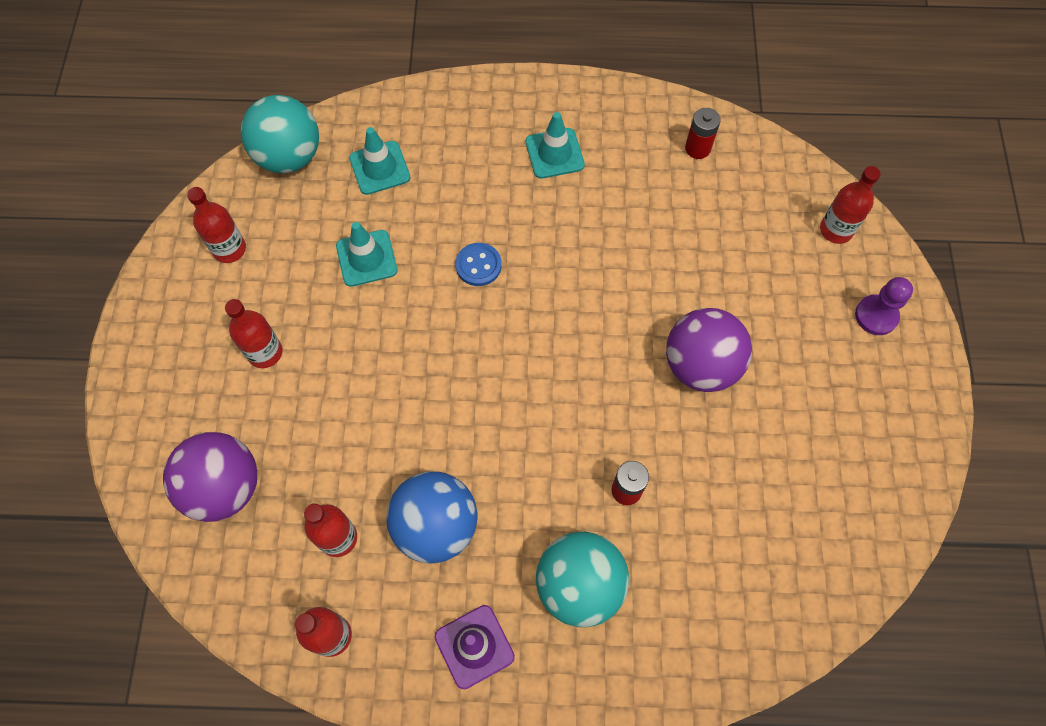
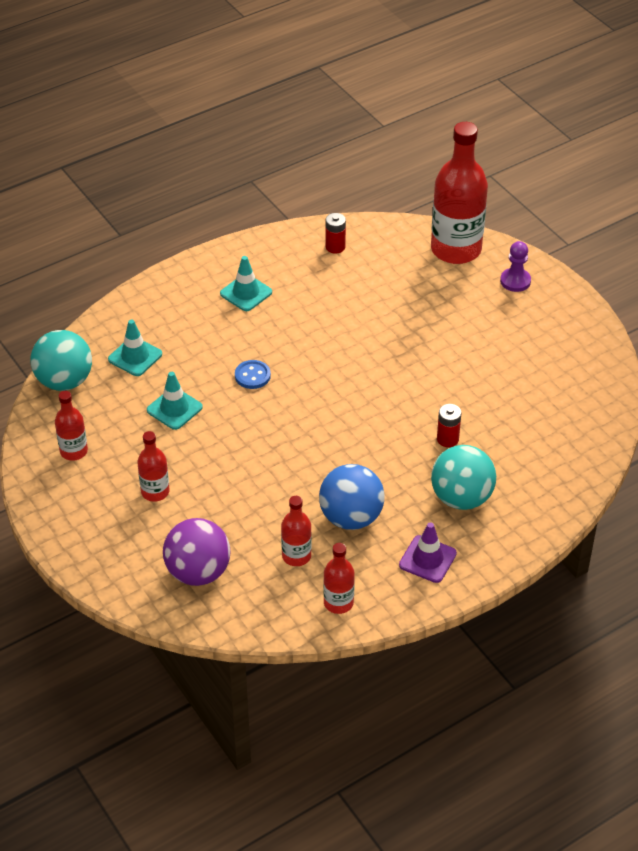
camera: 35 degrees left, 20 degrees down
purple ball [666,308,752,392] -> none
red bottle [820,166,881,244] -> red bottle [431,122,488,264], size x2.05

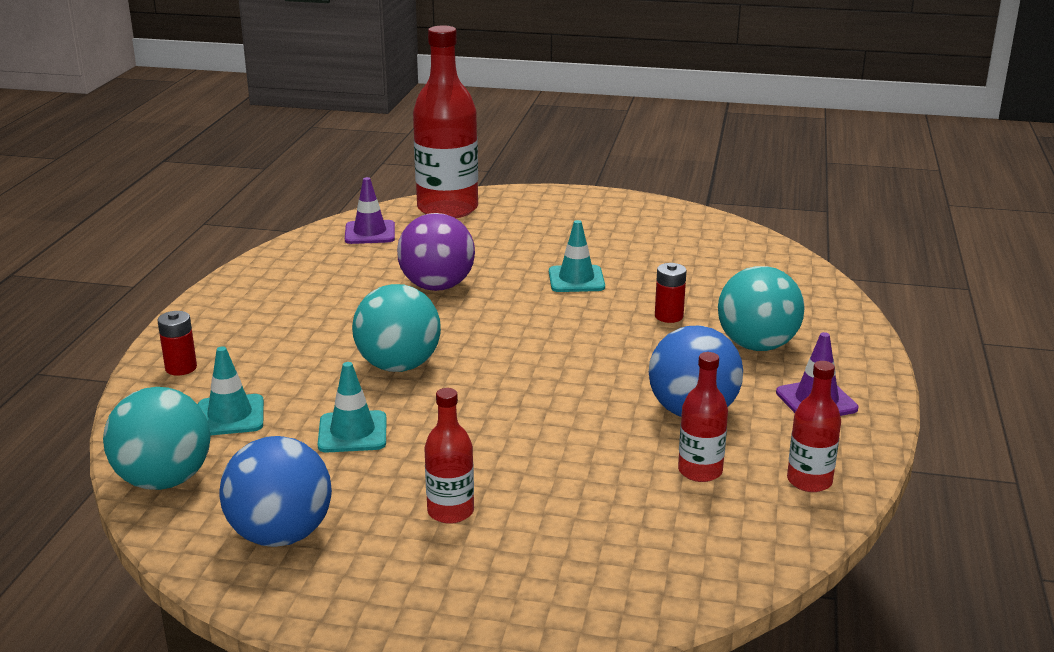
camera: 45 degrees left, 20 degrees down
red bottle [55,391,88,461] -> blue ball [219,436,332,547]
purple ball [163,518,231,586] -> purple ball moved to [397,213,475,291]
turquoise traffic cone [220,256,272,311] -> turquoise traffic cone moved to [549,220,605,292]
blue button [235,360,271,389] -> turquoise ball [352,284,441,372]
red battery [325,213,346,254] -> red battery moved to [157,311,197,376]
purple pawn [500,241,531,292] -> none
none -> purple traffic cone [345,177,395,244]

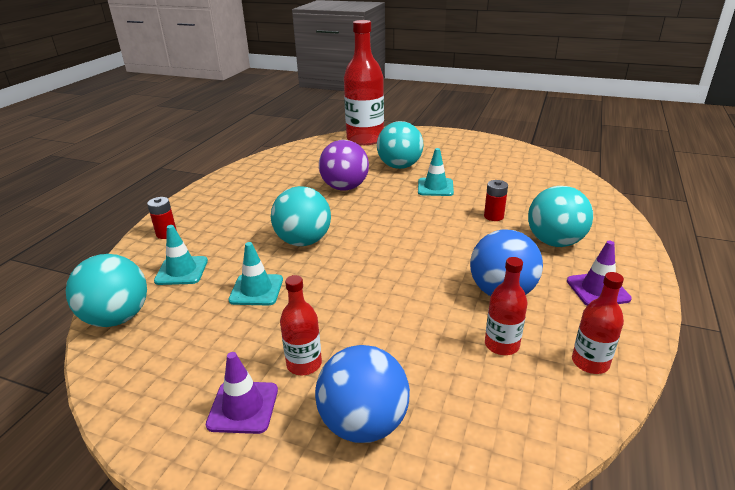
camera: 10 degrees right, 5 degrees up
blue ball [219,436,332,547] -> blue ball moved to [315,345,410,443]
purple traffic cone [345,177,395,244] -> purple traffic cone moved to [206,352,278,434]
none -> turquoise ball [377,121,424,169]

